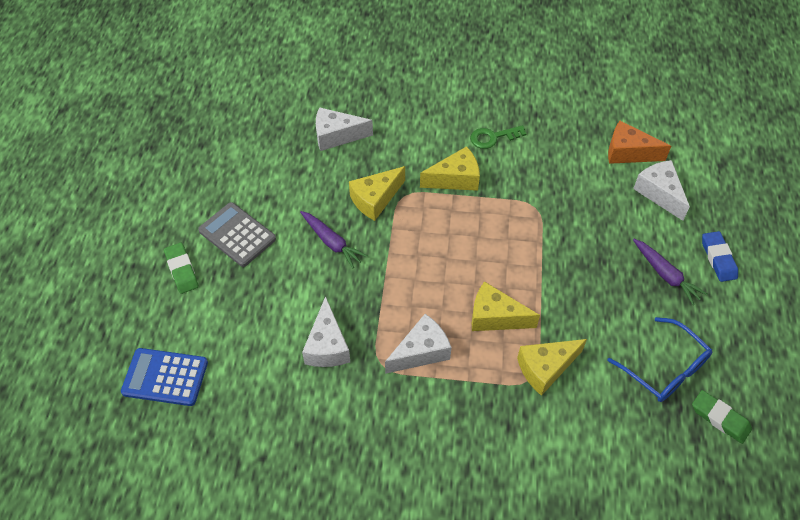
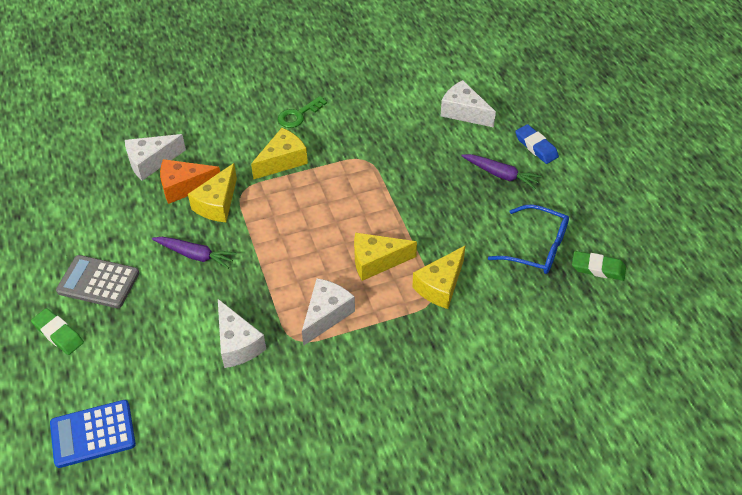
camera: 25 degrees left, 5 degrees down
orange cheese [608,121,671,164] -> orange cheese moved to [160,159,220,204]

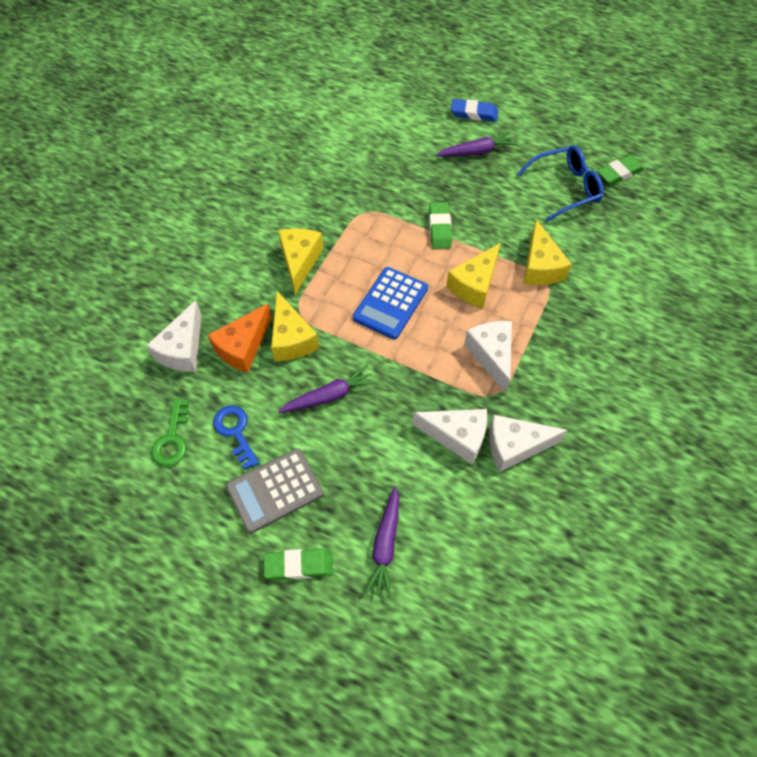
camera: 45 degrees left, 10 degrees up
blue calculator [50,400,136,468] -> blue calculator moved to [353,267,428,339]
green key [278,96,327,128] -> green key moved to [151,399,189,466]
white cheese [441,80,496,128] -> white cheese moved to [489,415,567,472]
none -> blue key [213,406,259,470]
none -> purple carrot [364,486,399,599]
none -> green eraser [429,202,452,249]

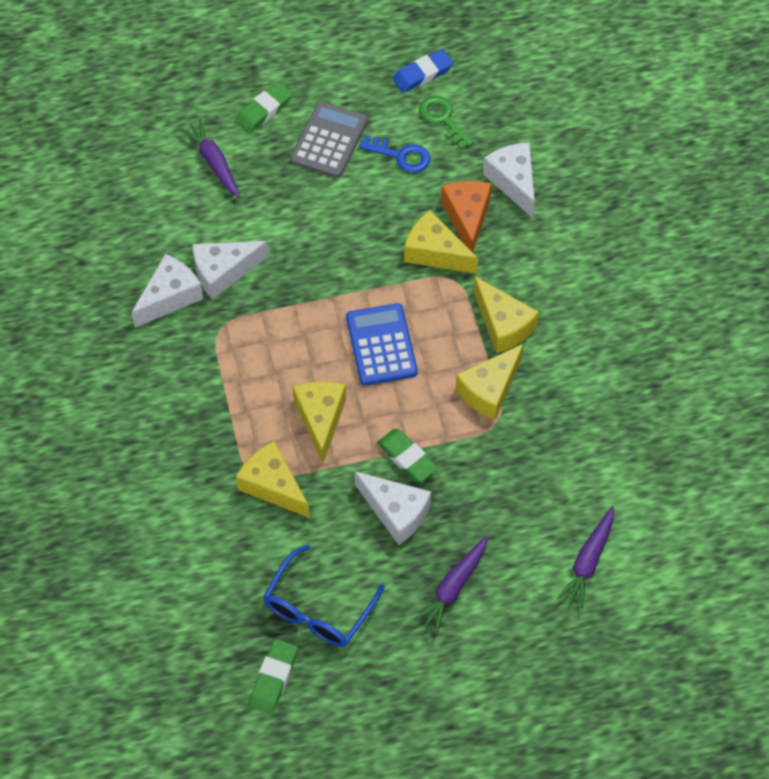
camera: 140 degrees right, 0 degrees up
purple carrot [278,365,377,413] -> purple carrot moved to [557,506,614,609]
blue eraser [451,99,498,122] -> blue eraser moved to [393,49,453,93]
white cheese [464,321,512,394] -> white cheese moved to [354,471,431,545]
none -> yellow cheese [455,343,524,420]

